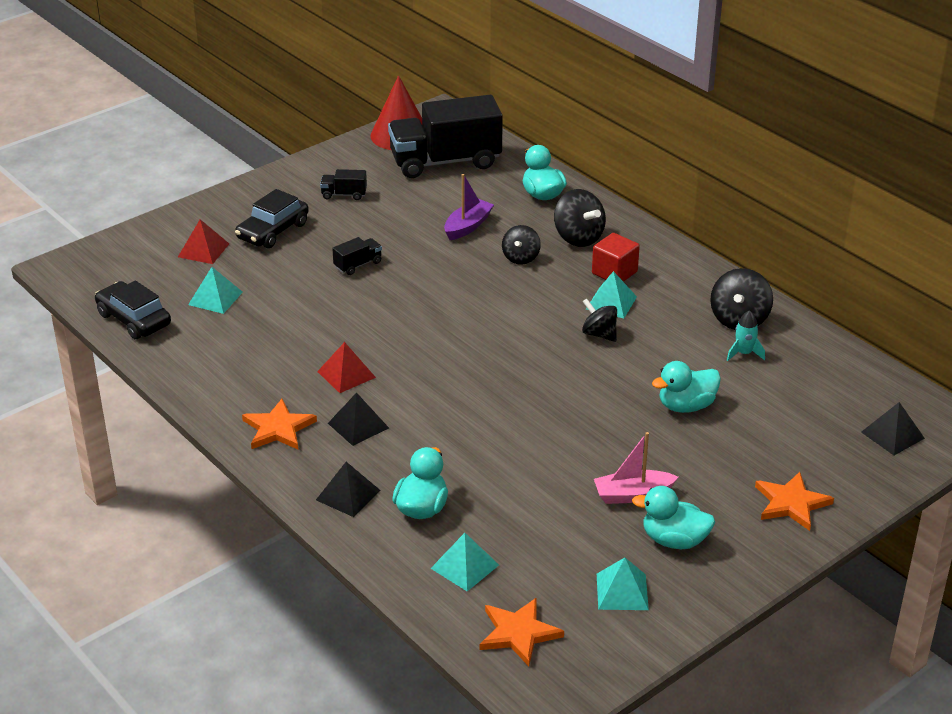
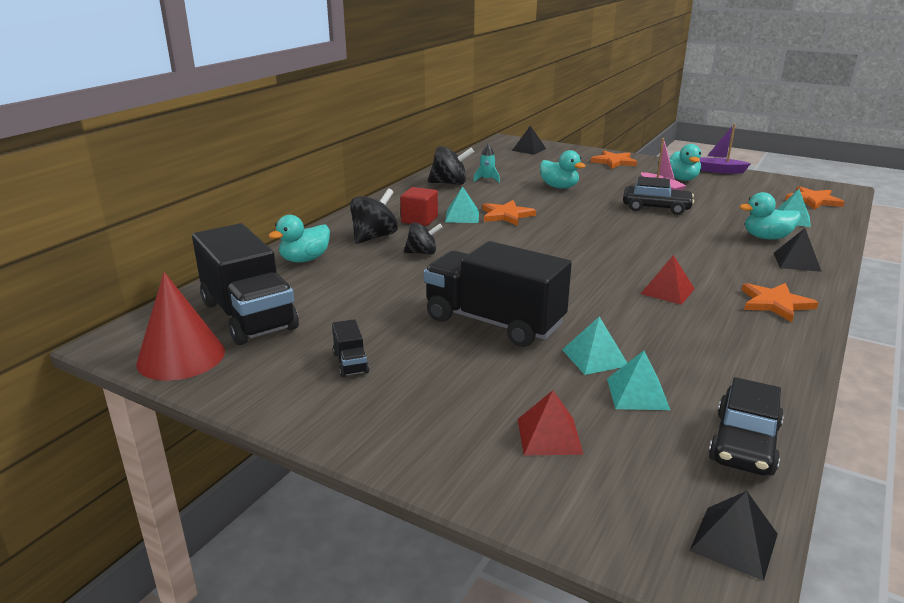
camera: 110 degrees left, 10 degrees down
black car [235,189,309,248] -> black car moved to [623,176,694,215]
black pyramid [328,393,389,446] -> black pyramid moved to [690,491,778,581]
black truck [332,237,382,275] -> black truck [424,241,572,347], size x2.48
purple boat [444,174,494,240] -> purple boat moved to [700,124,751,174]
black spinning top [582,298,617,342] -> orange star [483,200,536,226]
turquoise pyramid [597,558,649,610] -> turquoise pyramid moved to [562,316,627,375]

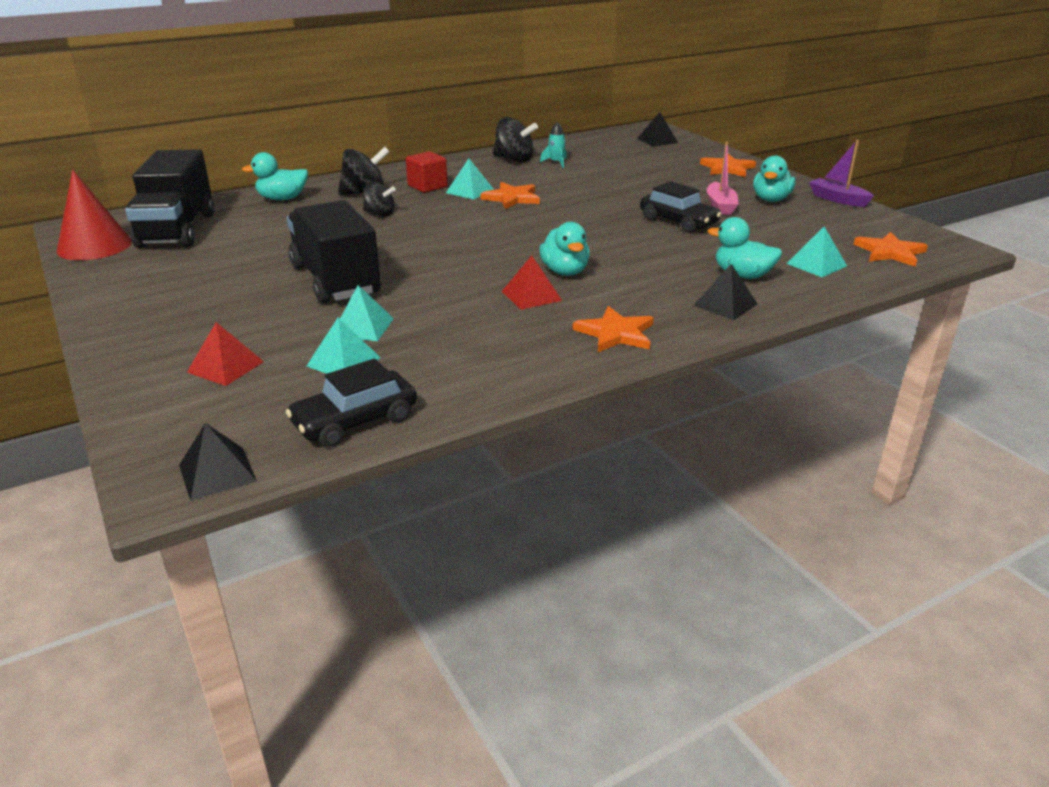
camera: 30 degrees right, 5 degrees up
black truck [332,319,369,377] -> none
turquoise duck [540,150,585,189] -> turquoise duck moved to [539,222,590,276]

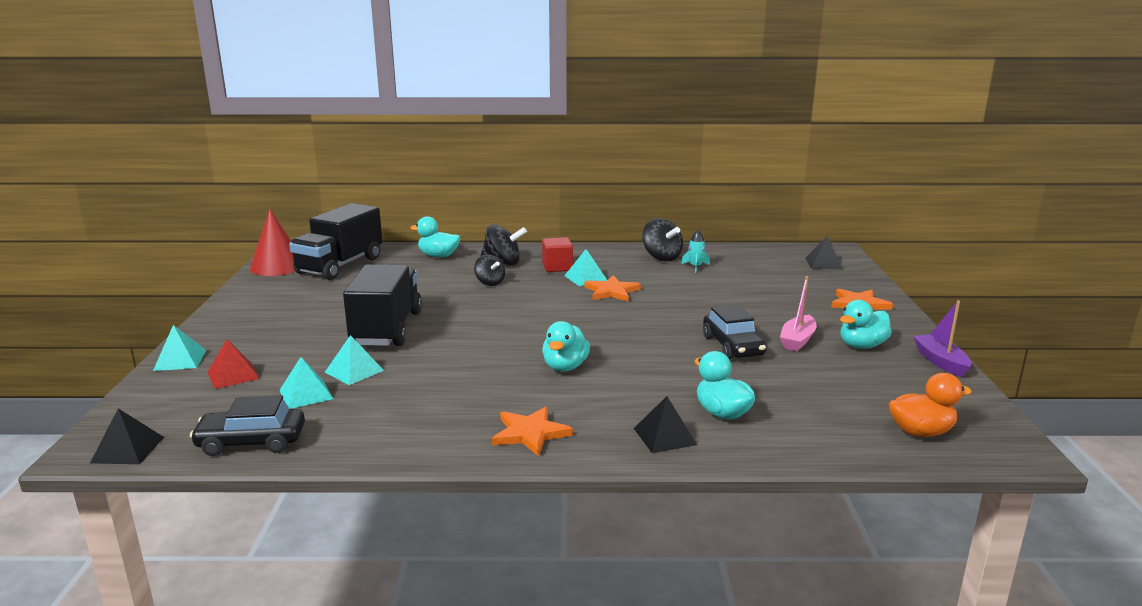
camera: 30 degrees right, 10 degrees down
red pyramid [502,256,562,310] -> none
turquoise pyramid [786,227,847,277] -> turquoise pyramid moved to [153,325,207,371]
orange star [853,232,928,267] -> orange duck [889,373,972,437]

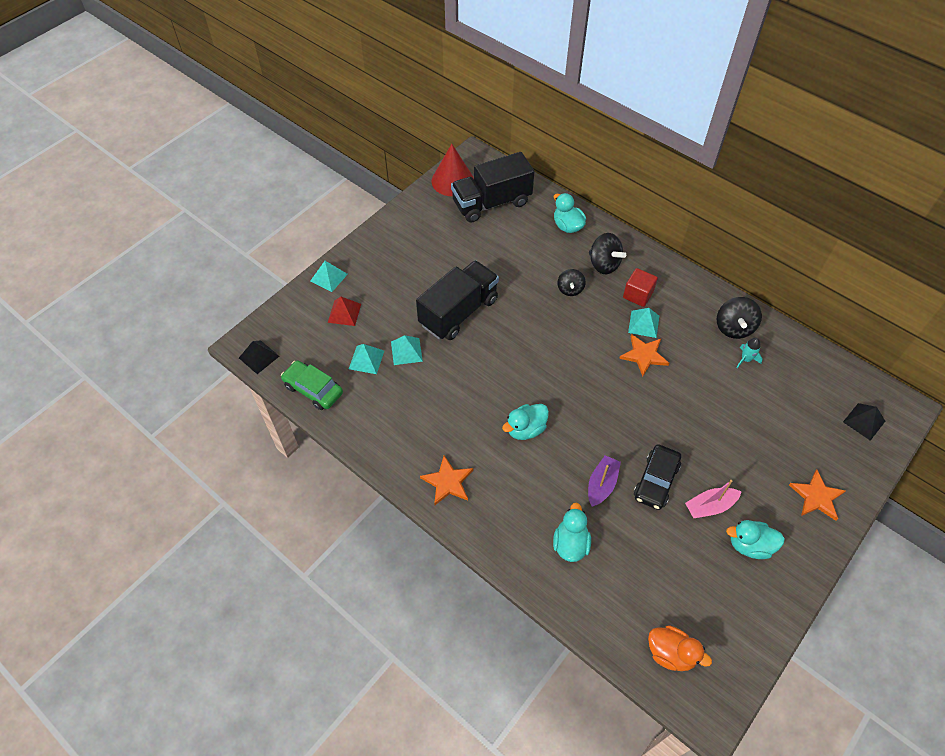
camera: 40 degrees right, 35 degrees up
black car [190,395,305,456] -> green car [281,360,343,410]
black pyramid [634,396,697,453] -> none
purple boat [913,300,972,377] -> purple boat moved to [588,455,621,507]

